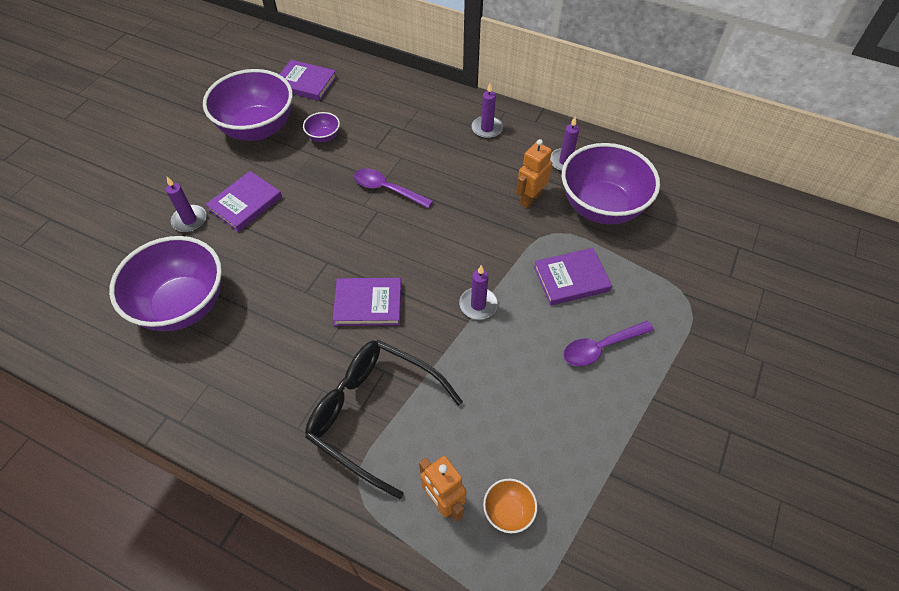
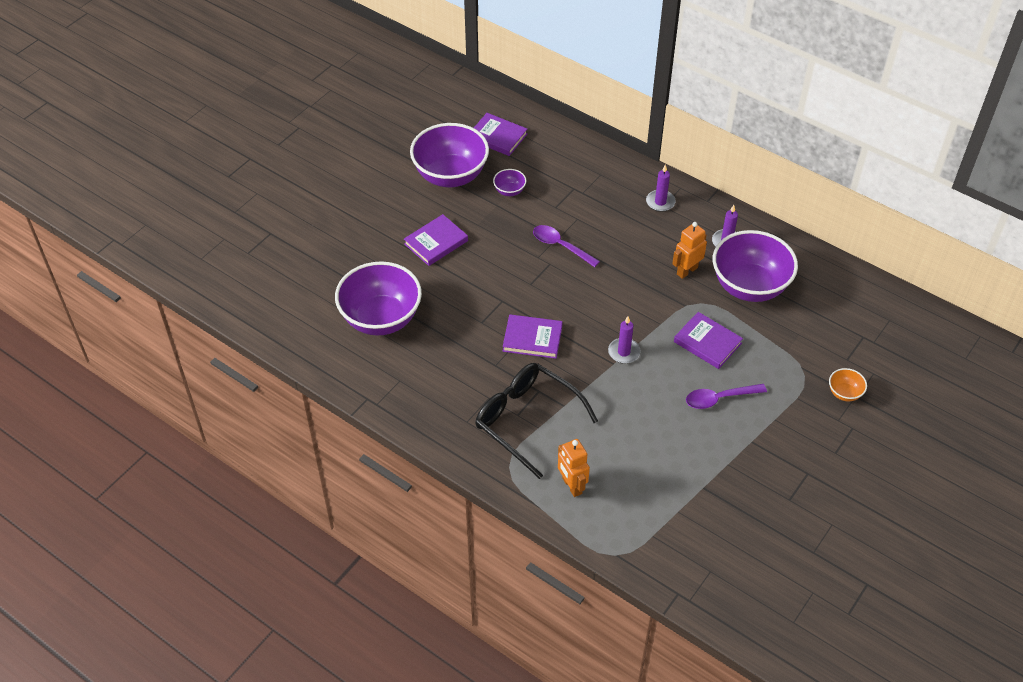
camera: 10 degrees right, 5 degrees down
purple candle [166,177,207,232] -> none
orange bowl [483,479,537,533] -> orange bowl moved to [829,368,867,402]
purple book [534,248,612,306] -> purple book turned 45 degrees clockwise [674,312,743,369]

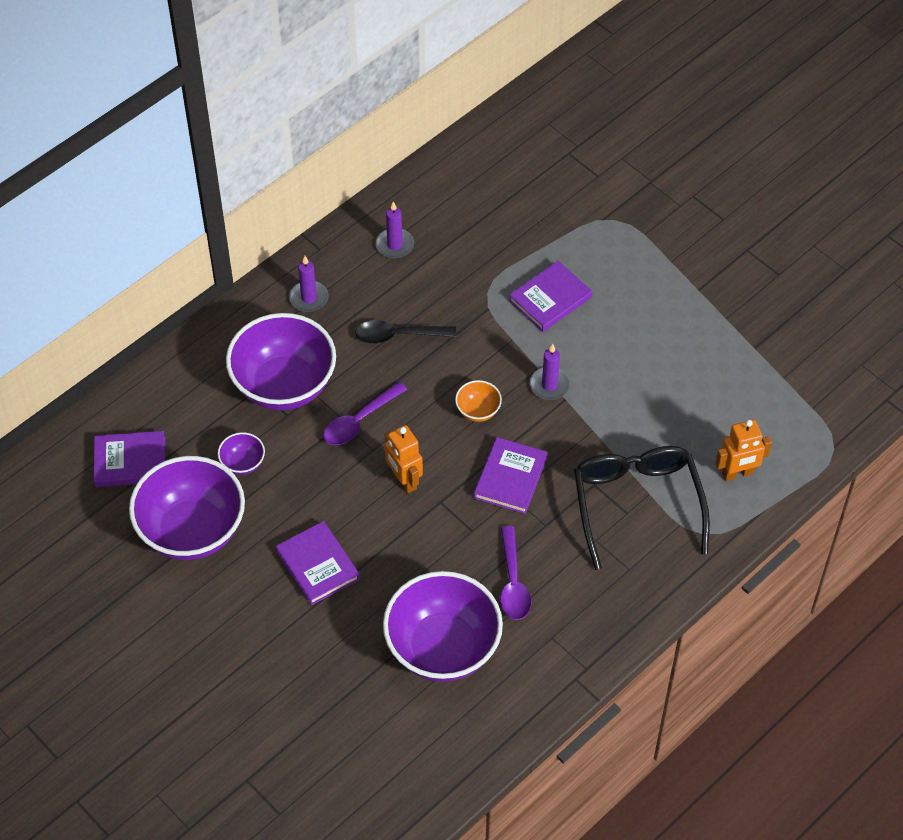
camera: 80 degrees left, 5 degrees up
purple book [474,113,527,156] -> purple book turned 45 degrees clockwise [94,431,166,487]
black glasses [476,363,598,479] -> black glasses turned 120 degrees clockwise [574,446,710,570]
orange robot [672,222,707,279] -> orange robot moved to [385,425,423,494]
purple spoon [686,384,767,409] -> purple spoon moved to [500,526,531,620]
purple bowl [713,230,798,302] -> purple bowl moved to [226,313,336,411]
orange bowl [829,368,867,402] -> orange bowl moved to [455,380,502,422]
none -> black spoon [355,320,456,344]

